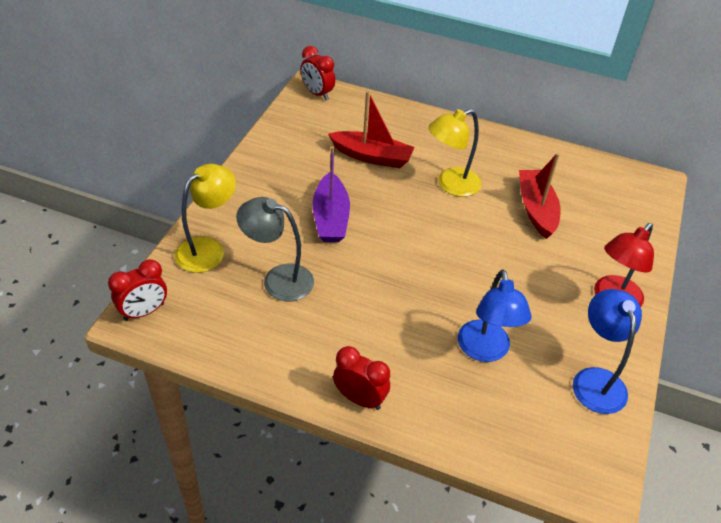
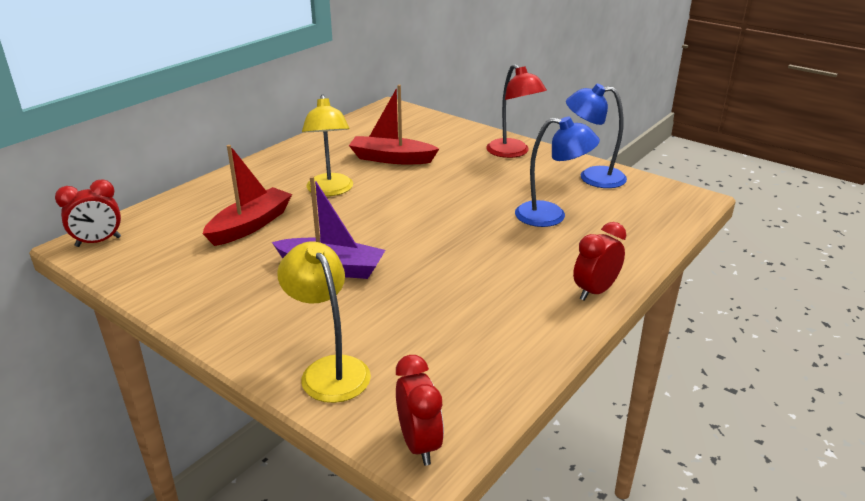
camera: 70 degrees left, 15 degrees down
grey lamp [236,197,314,301] -> none

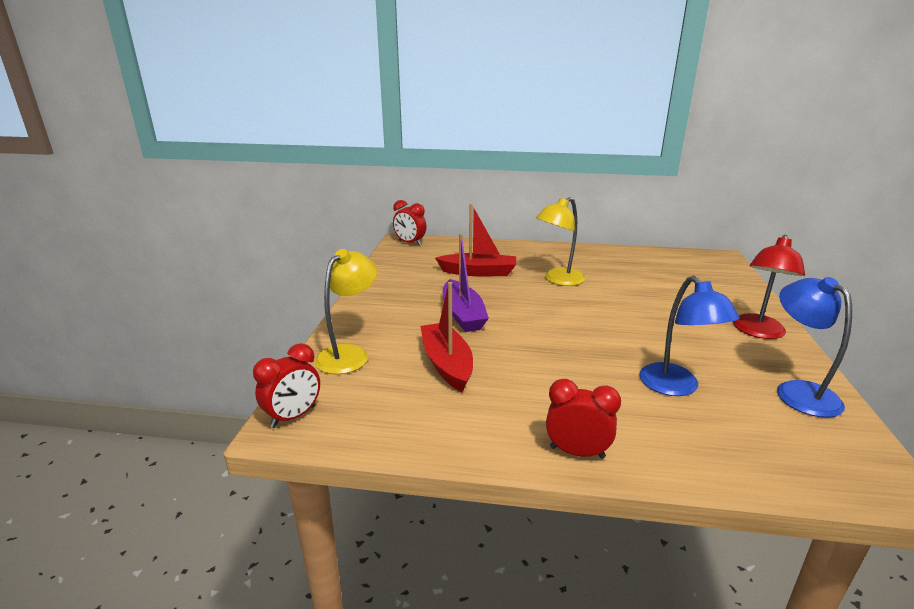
camera: 60 degrees right, 5 degrees down
red boat [349,85,439,164] -> red boat moved to [420,282,473,392]

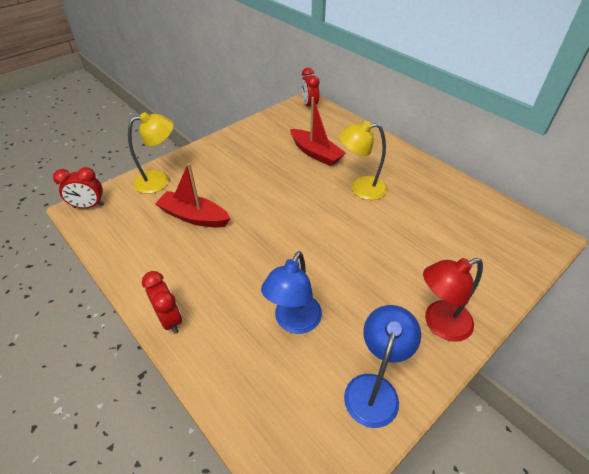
camera: 40 degrees right, 20 degrees up
red boat [420,282,473,392] -> red boat turned 90 degrees counterclockwise [155,163,231,228]
purple boat [443,234,489,332] -> none

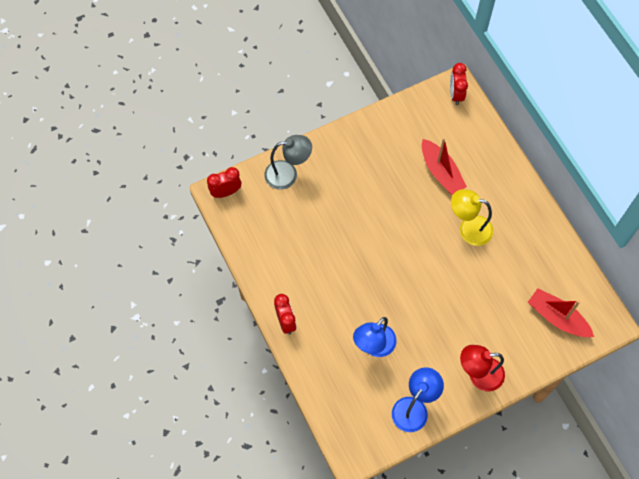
camera: 15 degrees right, 20 degrees up
red clock [53,167,104,208] -> red clock turned 150 degrees clockwise [207,167,241,198]
yellow lamp [128,112,174,194] -> grey lamp [264,135,312,190]
red boat [155,163,231,228] -> red boat moved to [528,288,594,337]

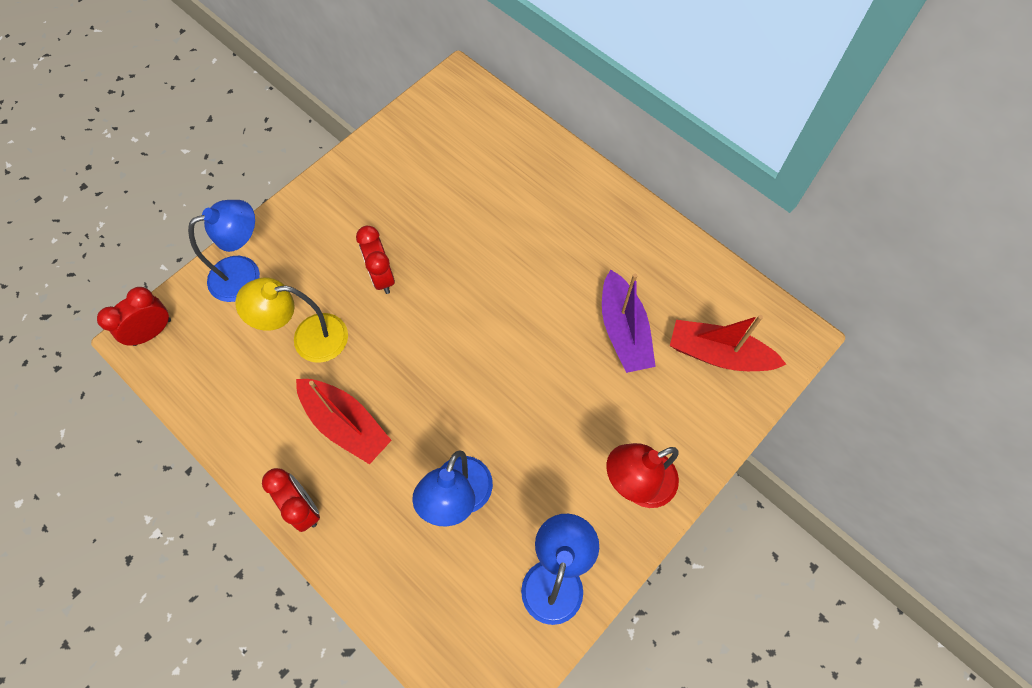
camera: 20 degrees left, 0 degrees up
grey lamp [264,135,312,190] -> blue lamp [188,200,260,302]
red boat [422,138,467,195] -> red boat moved to [296,379,392,464]
red clock [450,63,468,105] -> red clock moved to [356,226,395,294]
yellow lamp [451,189,493,246] -> yellow lamp moved to [235,277,348,363]
none -> purple boat [602,269,656,373]

